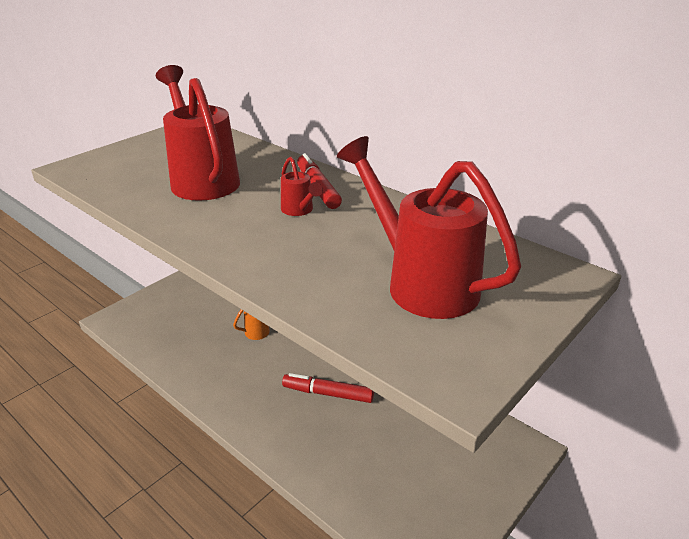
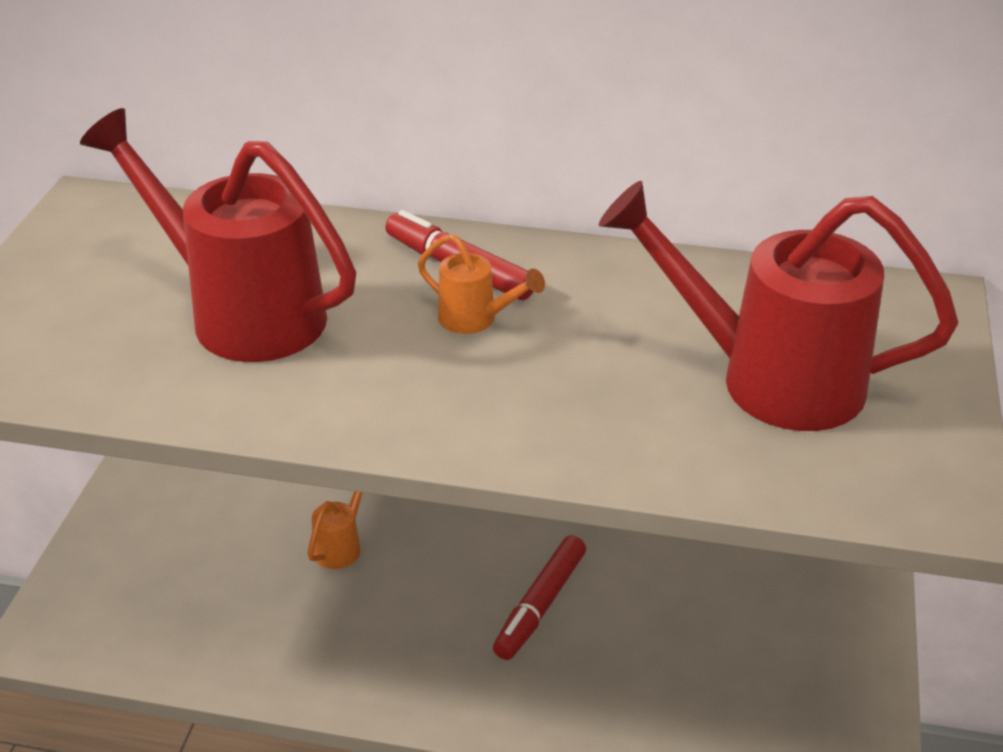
camera: 30 degrees left, 5 degrees up
red watering can [281,157,323,216] -> orange watering can [418,234,545,334]
red marker [282,373,374,403] -> red marker turned 45 degrees counterclockwise [493,535,586,660]

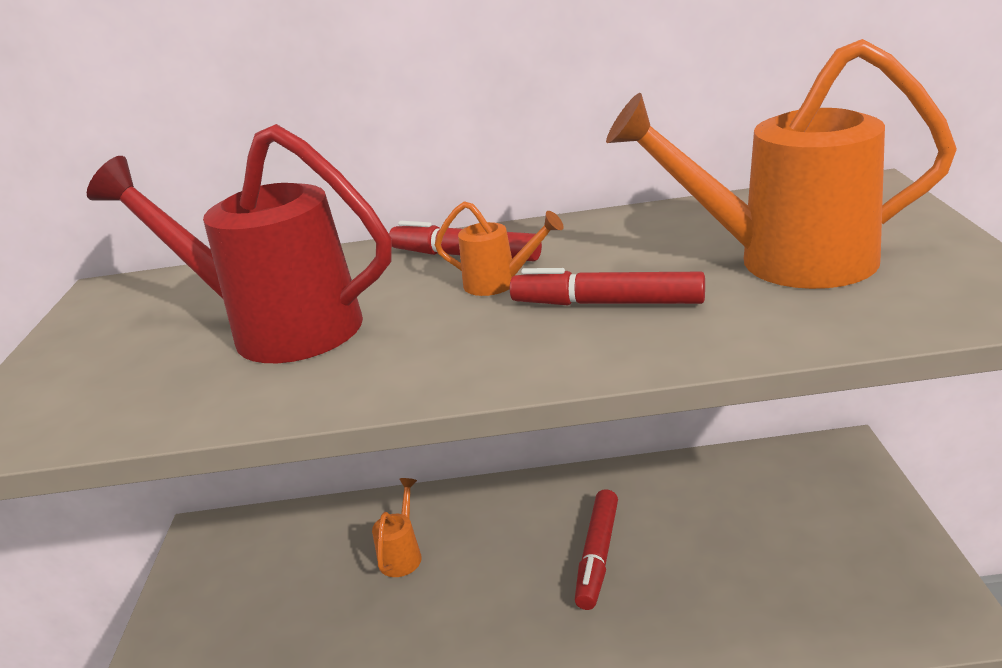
camera: 10 degrees left, 10 degrees down
red watering can [599,181,958,431] -> orange watering can [606,39,957,289]
none -> red marker [510,268,705,305]

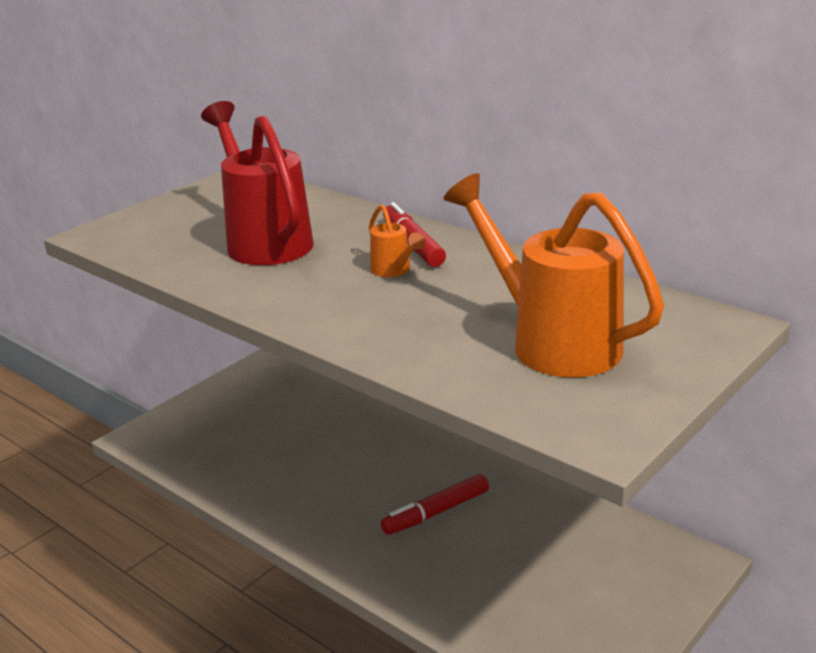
camera: 40 degrees right, 0 degrees up
orange watering can [372,478,422,577] -> none
red marker [510,268,705,305] -> none

